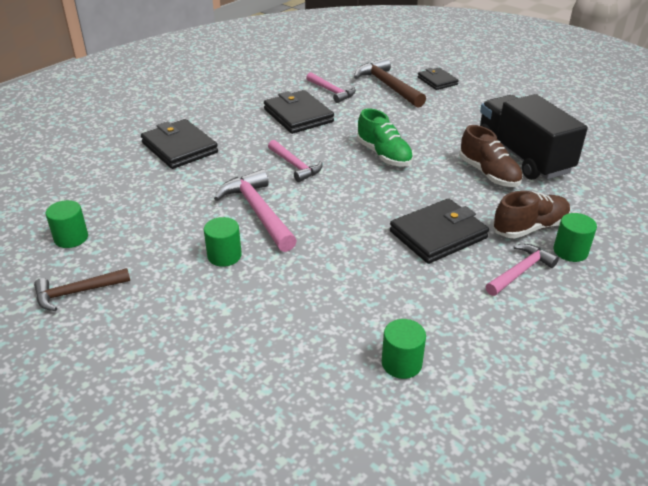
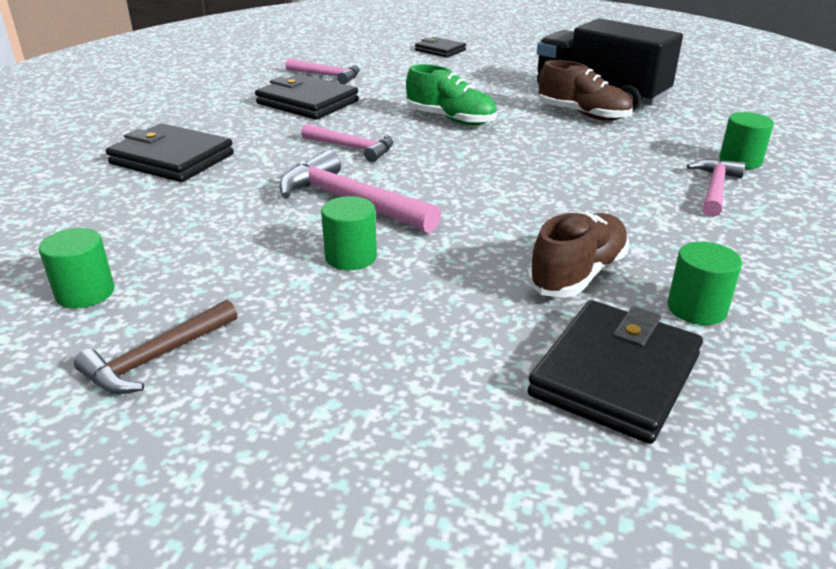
camera: 25 degrees left, 5 degrees down
brown hammer [354,58,426,108] -> none
black wallet [390,198,489,264] -> black wallet moved to [527,300,703,444]
brown shoe [493,191,571,239] -> brown shoe moved to [528,212,629,298]

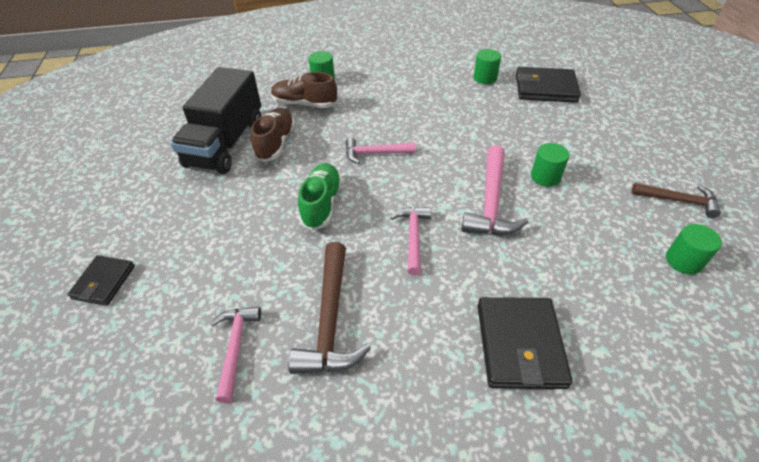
camera: 115 degrees left, 15 degrees up
black wallet [255,74,359,120] -> brown hammer [288,242,371,374]
brown shoe [528,212,629,298] -> brown shoe moved to [271,72,337,108]
pink hammer [687,159,746,217] -> pink hammer moved to [346,137,416,164]

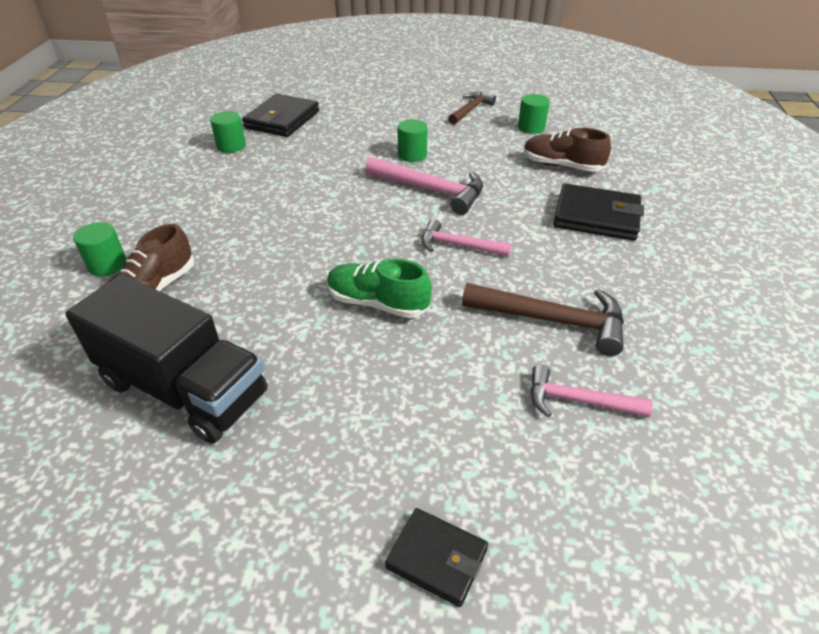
camera: 75 degrees left, 5 degrees down
brown shoe [251,108,295,162] -> brown shoe moved to [524,128,611,172]
pink hammer [346,137,416,164] -> none

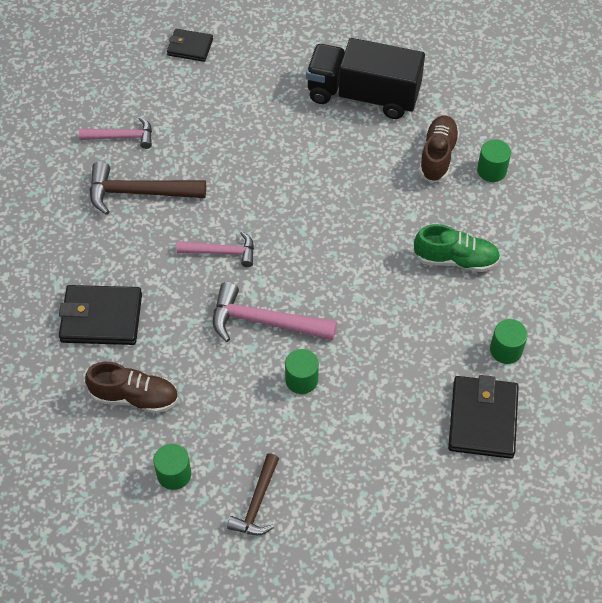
camera: 165 degrees right, 15 degrees up
green shoe [327,259,432,318] -> green shoe moved to [414,224,500,272]

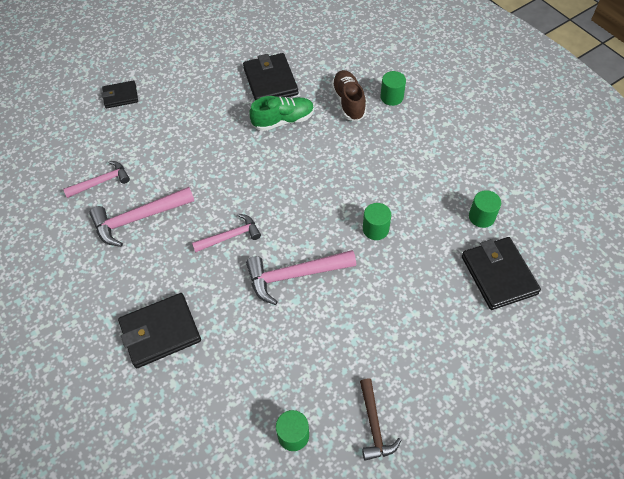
camera: 25 degrees left, 0 degrees up
brown shoe [85,362,179,413] -> none
brown hammer [90,162,206,215] -> pink hammer [89,187,195,247]
green cylinder [285,349,319,394] -> green cylinder moved to [363,203,391,240]
black truck [306,38,425,119] -> black wallet [243,53,298,100]
green shoe [414,224,500,272] -> green shoe moved to [249,96,314,131]

